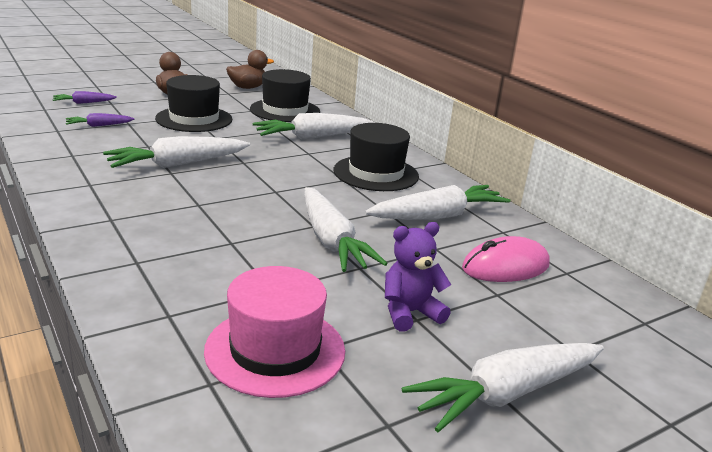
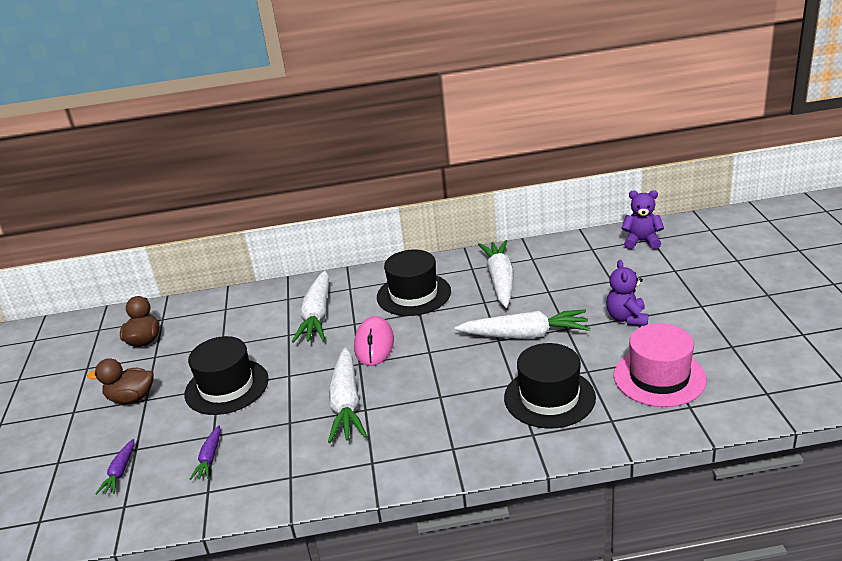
camera: 60 degrees left, 5 degrees up
black hat [250,69,320,122] -> black hat moved to [504,343,596,429]
white carrot [402,343,604,432] -> none
pink mouse [462,236,550,282] -> pink mouse moved to [354,316,394,366]
none -> purple teddy bear [621,190,664,249]

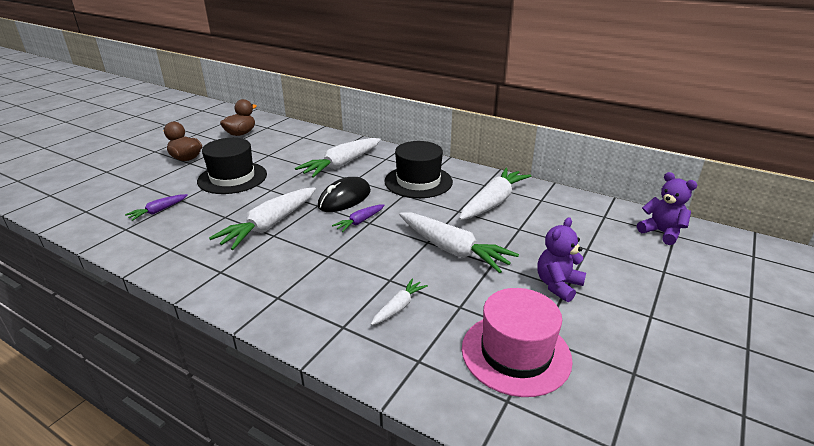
camera: 35 degrees right, 0 degrees up
purple carrot [96,439,134,494] -> purple carrot moved to [332,204,385,232]
pink mouse [354,316,394,366] -> black mouse [318,177,371,212]
black hat [504,343,596,429] -> white carrot [371,278,428,325]

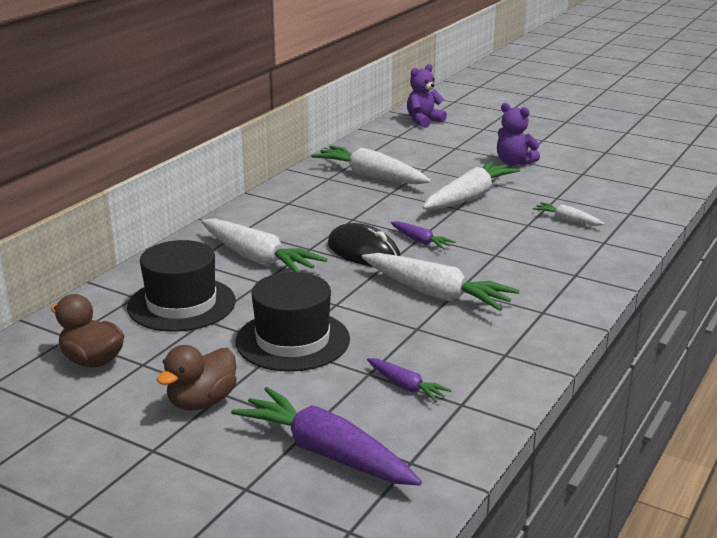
camera: 90 degrees left, 5 degrees down
black hat [384,141,453,198] -> black hat moved to [127,240,236,332]
pink hat [462,288,573,397] -> none
none -> purple carrot [231,387,422,486]

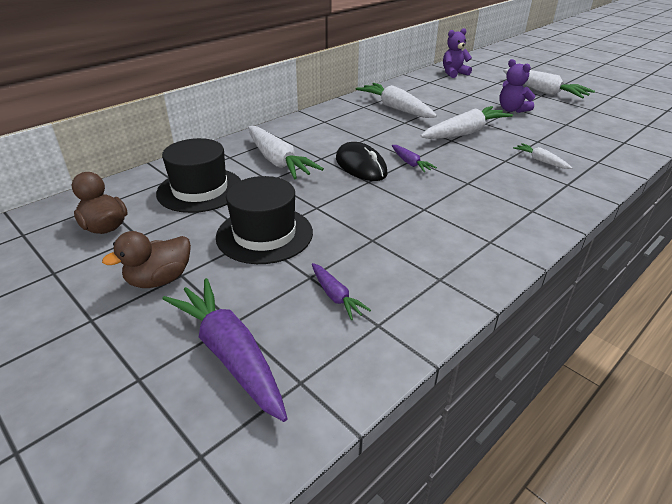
camera: 15 degrees right, 10 degrees up
white carrot [362,253,520,311] -> white carrot moved to [503,69,595,99]

